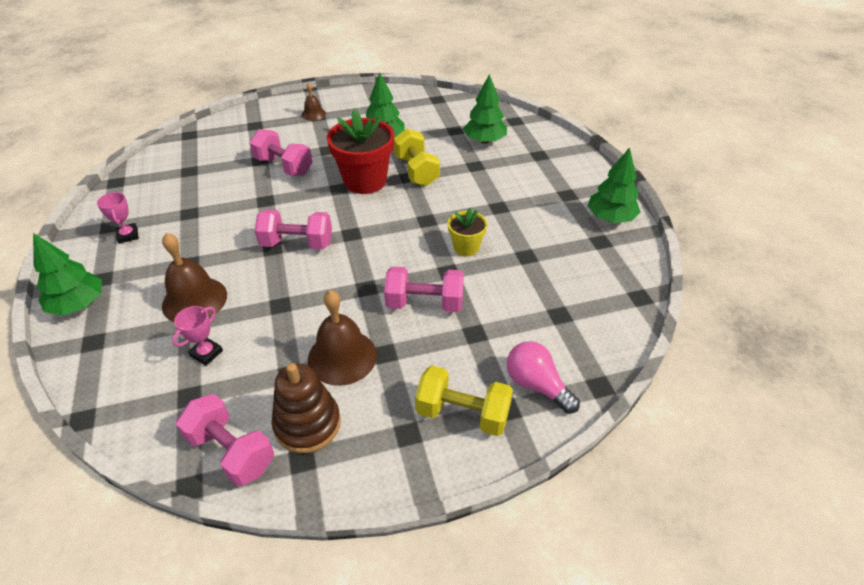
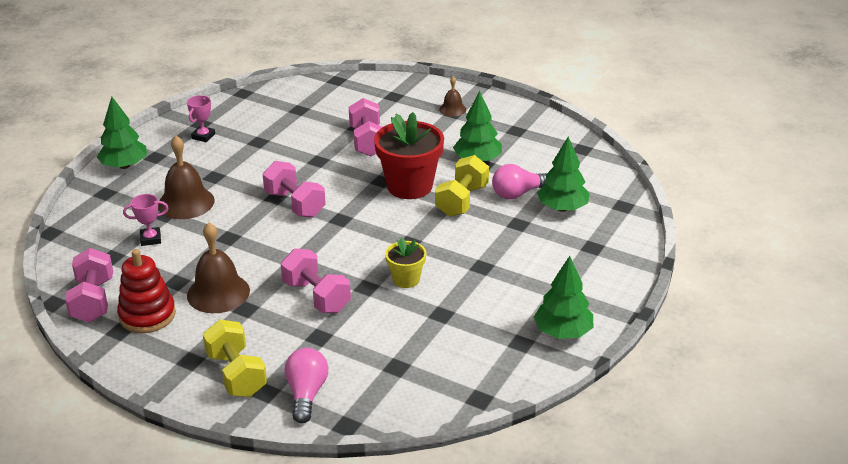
camera: 45 degrees right, 10 degrees down
brown stacking toy [271,363,341,453] -> red stacking toy [117,249,176,333]
none -> pink light bulb [492,164,547,199]

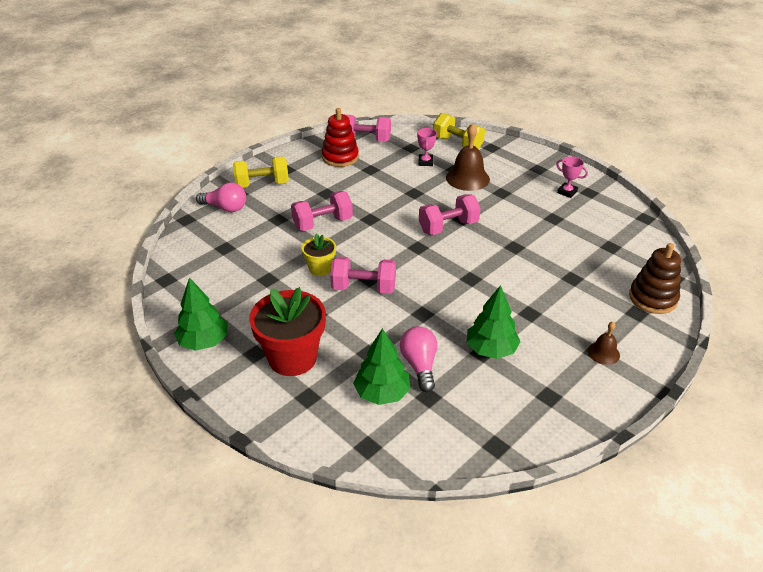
camera: 105 degrees right, 5 degrees up
green tree [97,97,147,169] -> none
brown bell [187,222,250,313] -> none
pink dumbbell [349,98,382,156] -> pink dumbbell moved to [330,256,396,294]
red flower pot [374,112,444,199] -> red flower pot moved to [249,287,326,376]
yellow dumbbell [435,155,489,217] -> yellow dumbbell moved to [433,113,485,149]
none -> brown stacking toy [629,243,681,314]

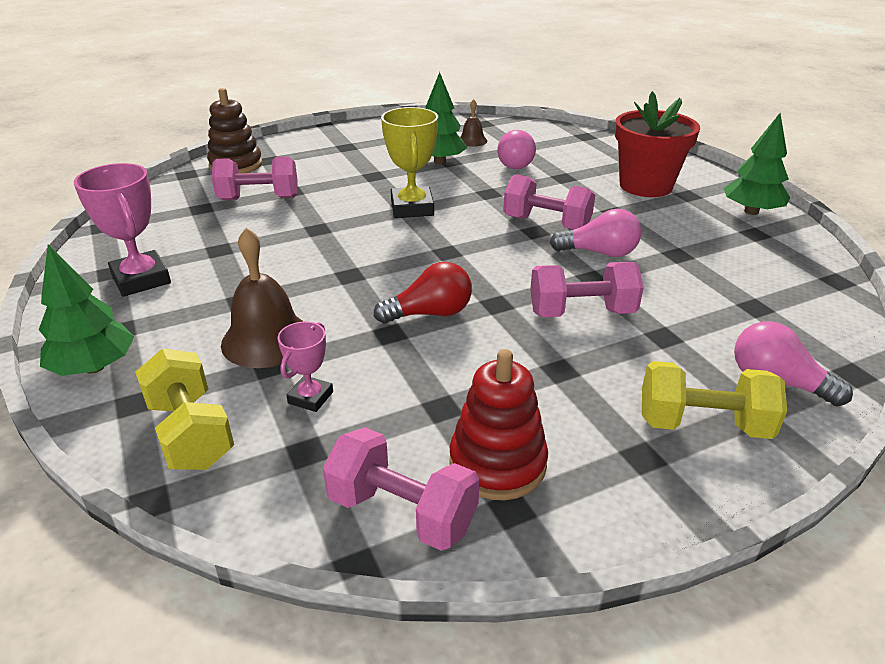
camera: 160 degrees left, 5 degrees down
yellow flower pot [301,234,336,276] -> pink light bulb [550,209,641,257]
green tree [353,328,411,405] -> green tree moved to [39,245,135,376]
pink dumbbell [419,194,481,235] -> pink dumbbell moved to [212,156,297,200]
pink trophy [556,156,588,198] -> pink trophy [73,163,171,297], size x1.77
brown bell [588,322,620,365] -> brown bell moved to [460,99,487,147]
none -> red light bulb [374,262,472,324]
none -> yellow trophy [381,107,438,218]

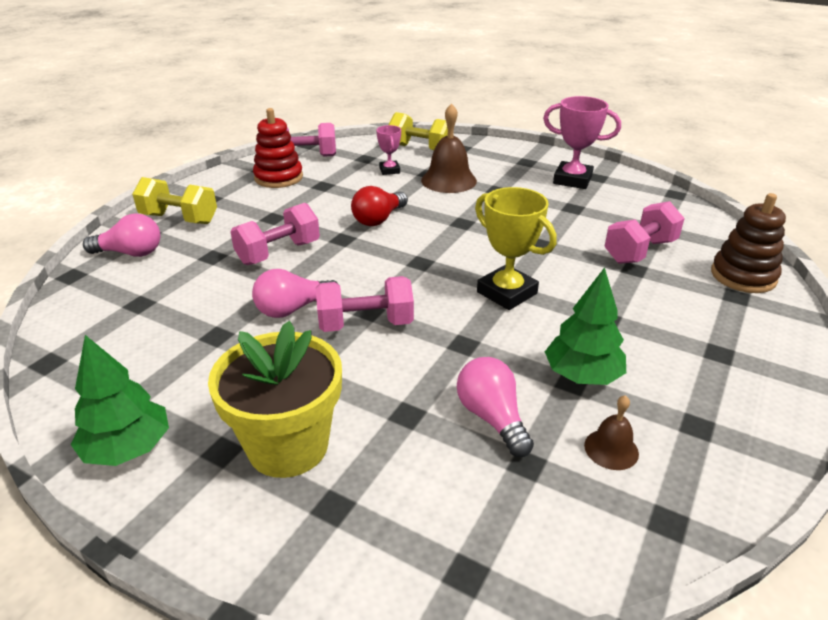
camera: 145 degrees right, 0 degrees up
green tree [39,245,135,376] -> none
red flower pot [615,91,700,197] -> yellow flower pot [208,321,342,478]
yellow dumbbell [642,361,787,439] -> yellow dumbbell turned 45 degrees clockwise [132,177,217,224]

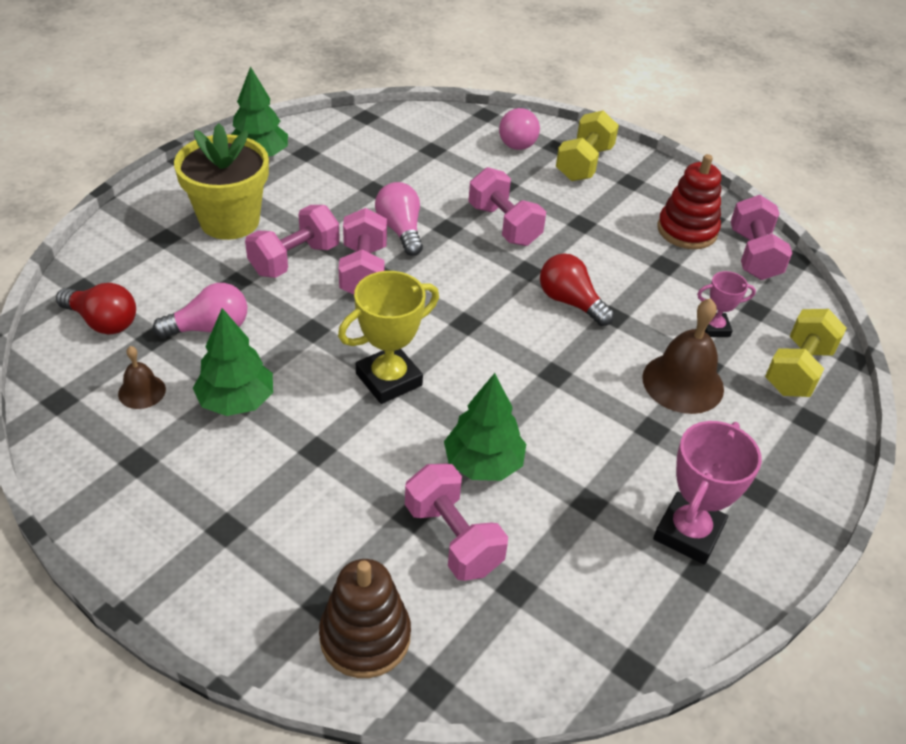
camera: 95 degrees right, 10 degrees up
none -> red light bulb [56,283,136,335]
none -> pink dumbbell [245,205,340,278]
none -> green tree [444,373,526,481]

